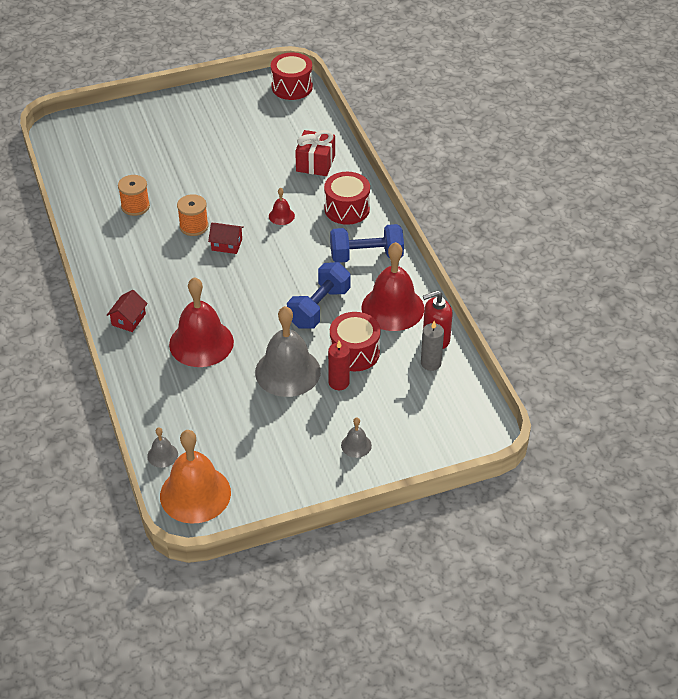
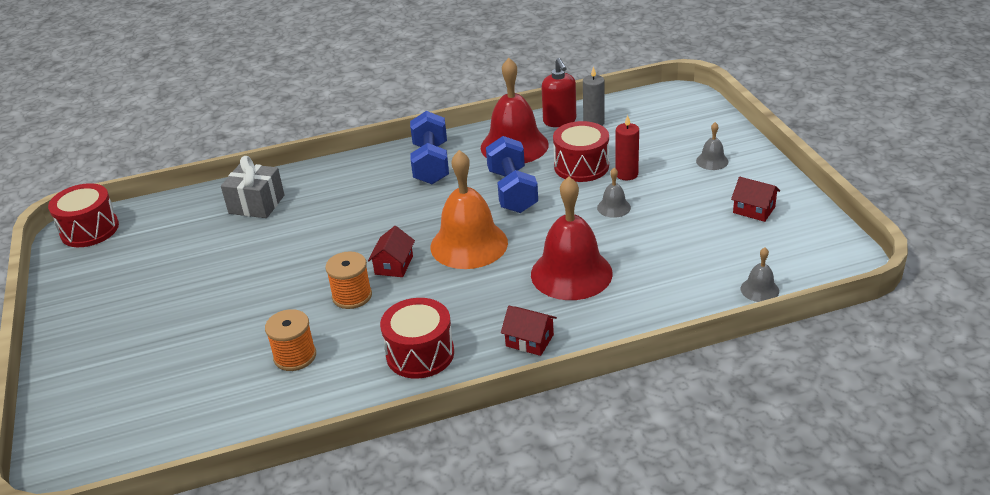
camera: 85 degrees left, 10 degrees down
orange bell [160,430,231,524] -> orange bell moved to [431,150,508,269]
grey bell [255,306,321,397] -> grey bell [597,168,631,218], size x0.44
red bell [269,188,295,225] -> none
blue dumbbell [287,262,351,329] -> blue dumbbell turned 45 degrees clockwise [486,136,538,213]
red gift [295,130,335,176] -> grey gift [221,156,284,218]
red drum [324,172,370,225] -> red drum moved to [380,298,454,379]
none -> red house [731,177,780,222]

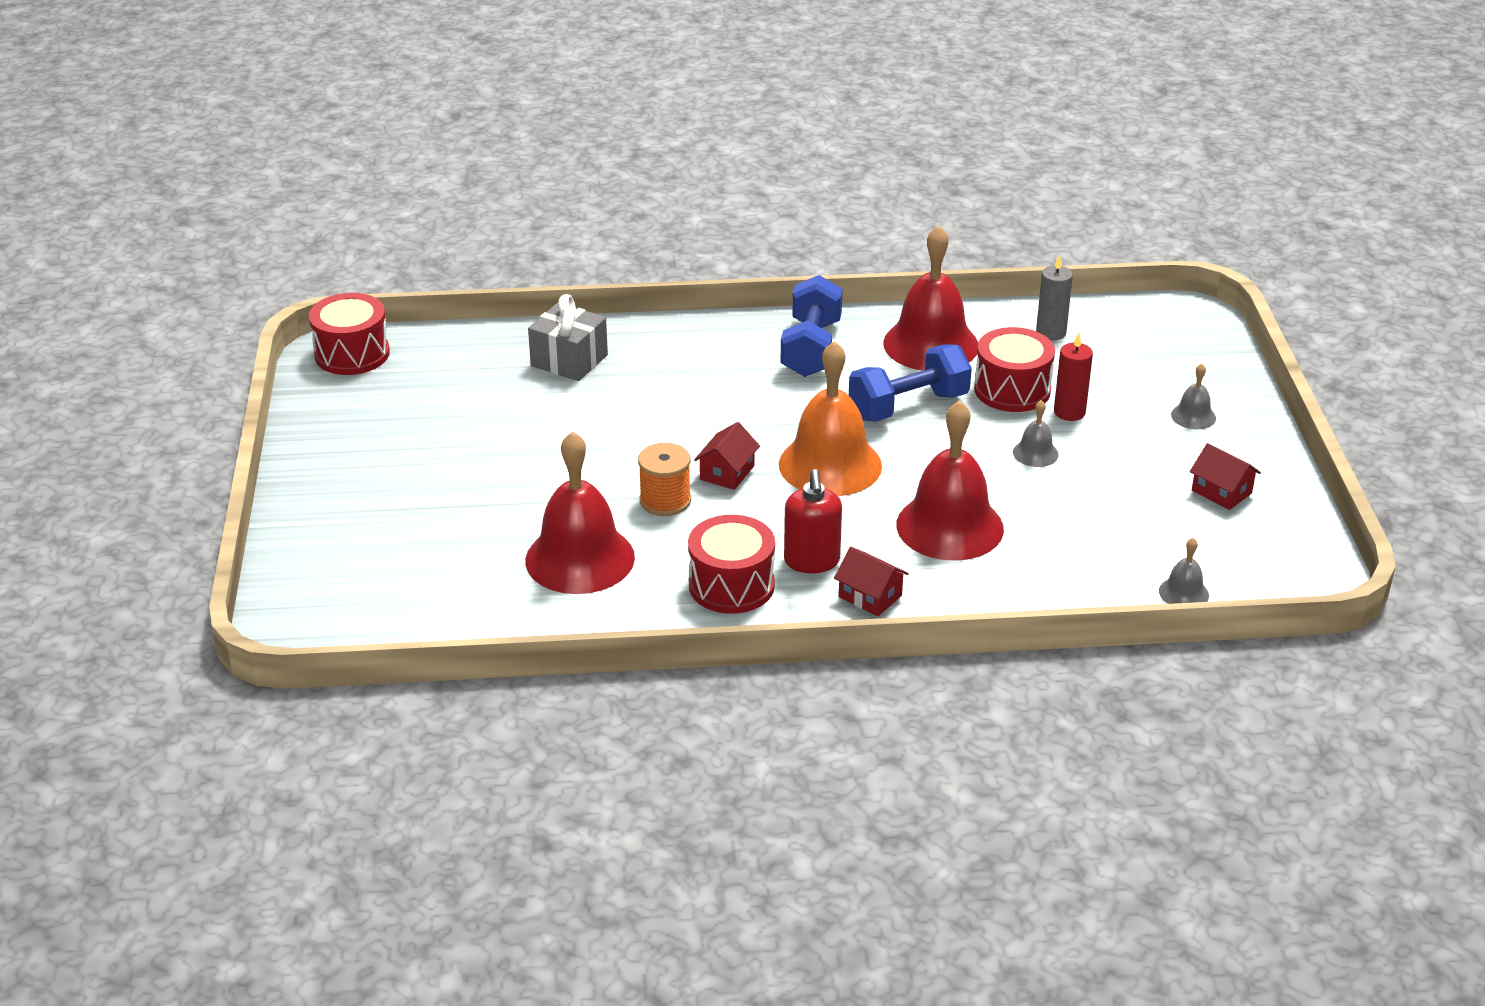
camera: 10 degrees right, 0 degrees up
orange spool [265,309,316,371] -> red bell [525,431,635,594]
blue dumbbell [486,136,538,213] -> blue dumbbell turned 60 degrees clockwise [849,345,972,421]
red soap dispenser [542,58,576,127] -> red soap dispenser moved to [784,469,842,573]

